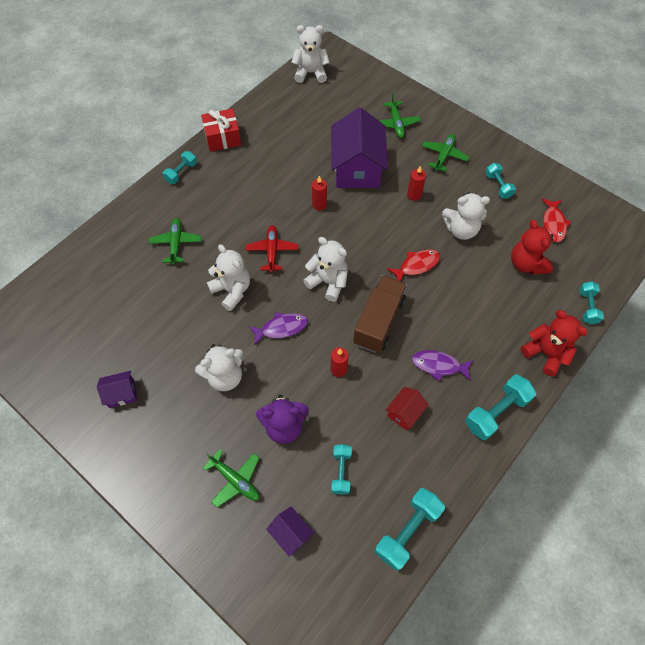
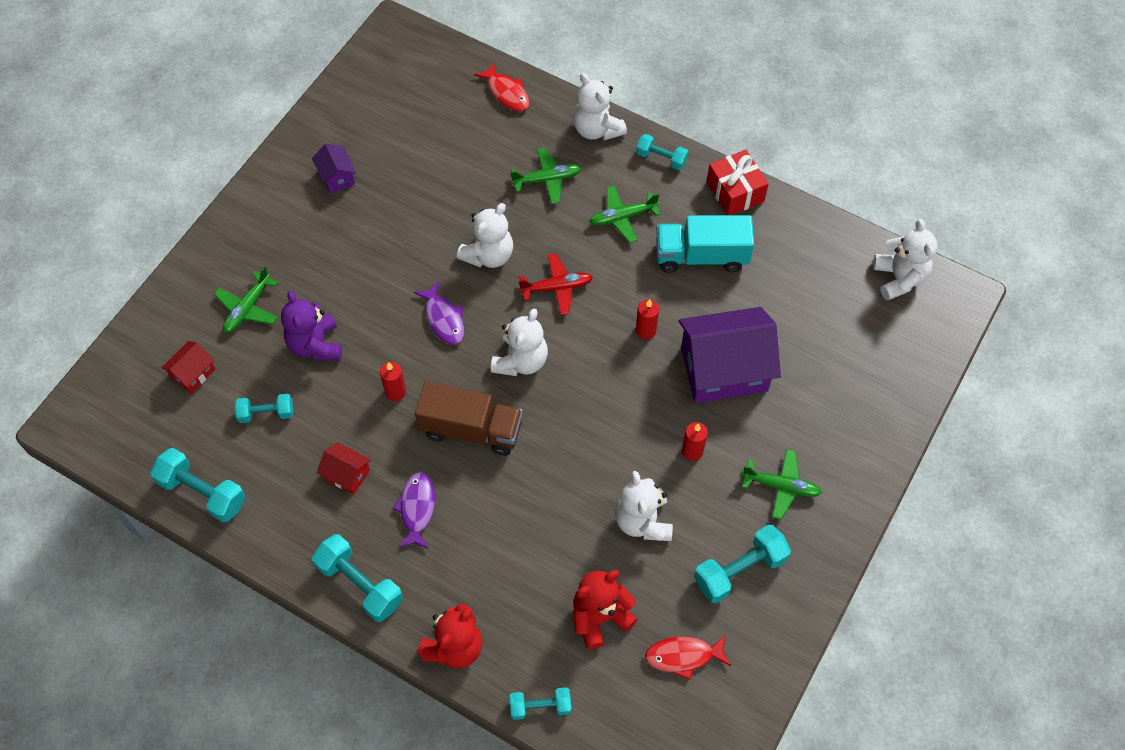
camera: 80 degrees right, 0 degrees up
white teddy bear [195,344,244,391] -> white teddy bear moved to [573,73,627,141]
purple house [266,506,314,557] -> red house [161,341,215,393]
green plane [379,93,420,138] -> green plane moved to [589,185,660,243]
red fish [387,249,441,281] -> red fish moved to [474,62,530,111]
turquoise dumbbell [485,163,516,199] -> turquoise dumbbell [694,525,791,603], size x1.62
none -> turquoise truck [656,215,754,273]

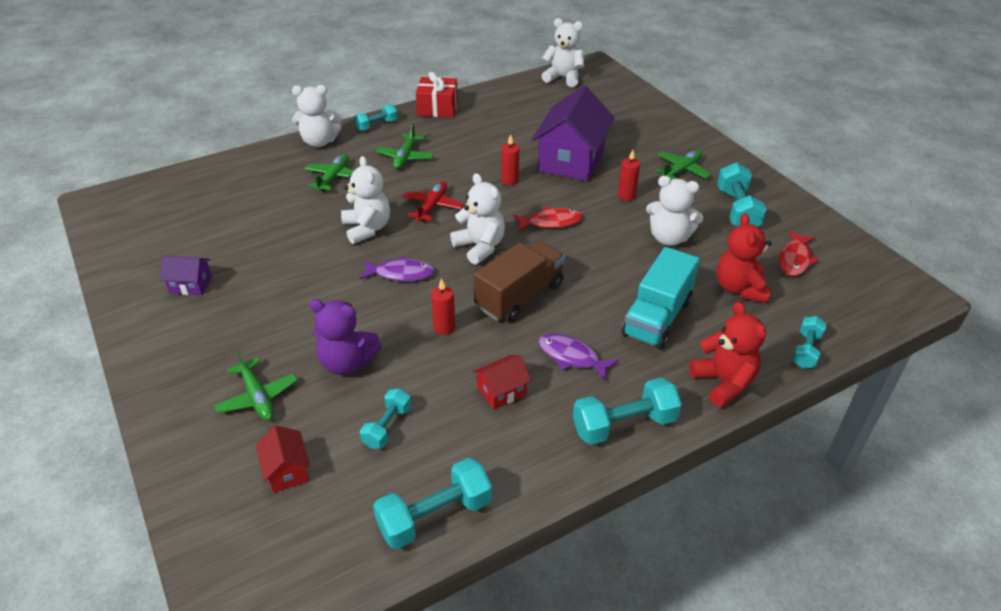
camera: 60 degrees left, 20 degrees down
red fish [474,62,530,111] -> red fish moved to [514,207,583,231]
turquoise truck [656,215,754,273] -> turquoise truck moved to [621,247,700,349]

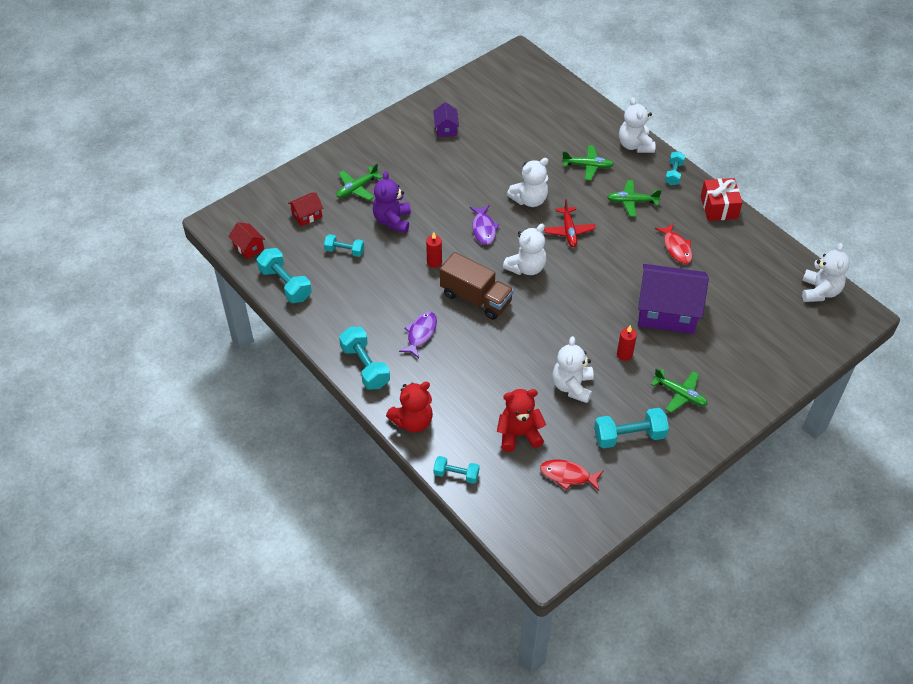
camera: 80 degrees right, 10 degrees up
turquoise dumbbell [354,104,398,131] -> turquoise dumbbell turned 60 degrees clockwise [665,151,685,186]
red plane [402,181,464,221] -> red plane turned 75 degrees clockwise [544,199,596,247]
red house [473,355,532,410] -> red house moved to [228,222,265,259]
red candle [501,134,519,185] -> none
red fish [514,207,583,231] -> red fish moved to [655,224,692,264]
turquoise truck [621,247,700,349] -> none

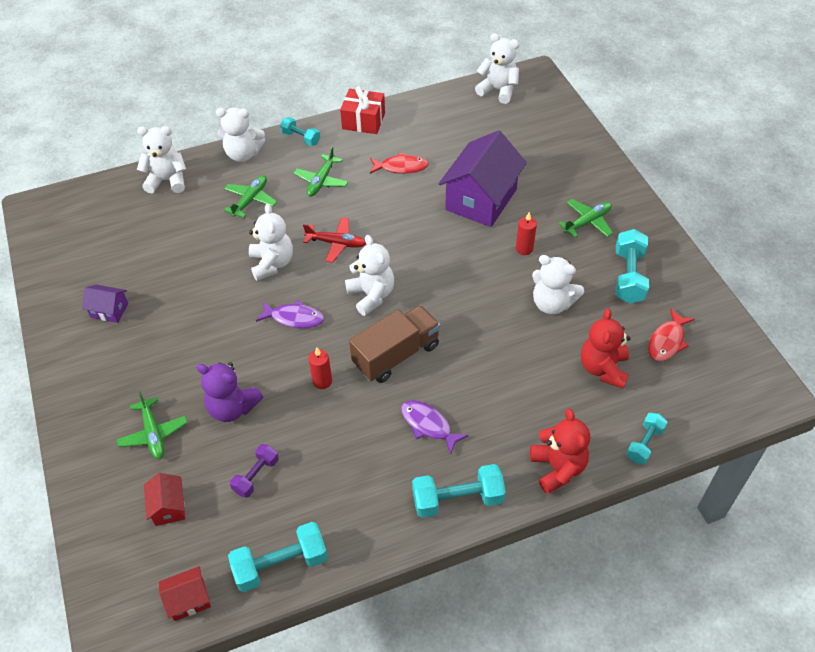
camera: 70 degrees left, 0 degrees up
turquoise dumbbell [324,234,364,257] -> purple dumbbell [230,444,279,498]
none -> white teddy bear [137,126,186,193]

